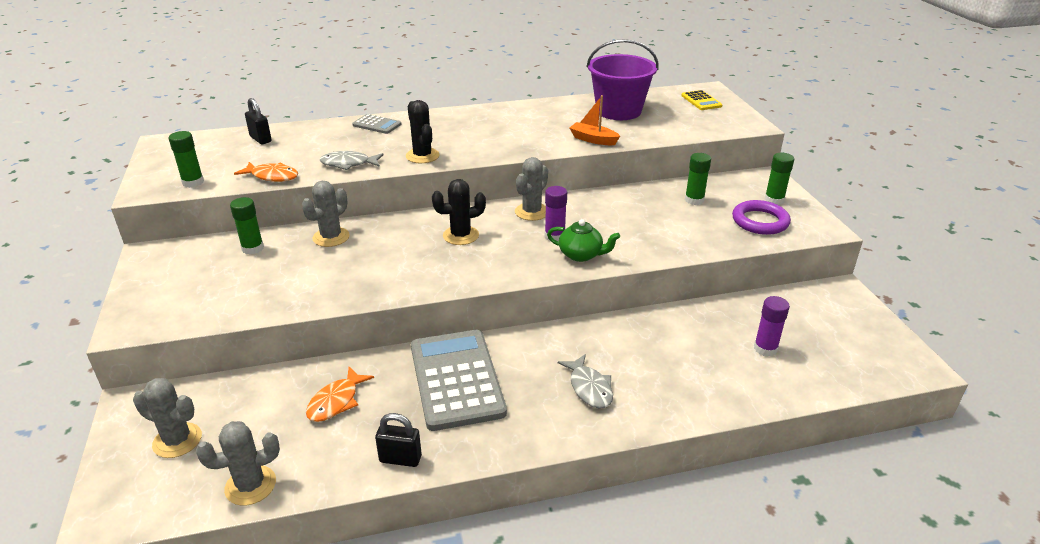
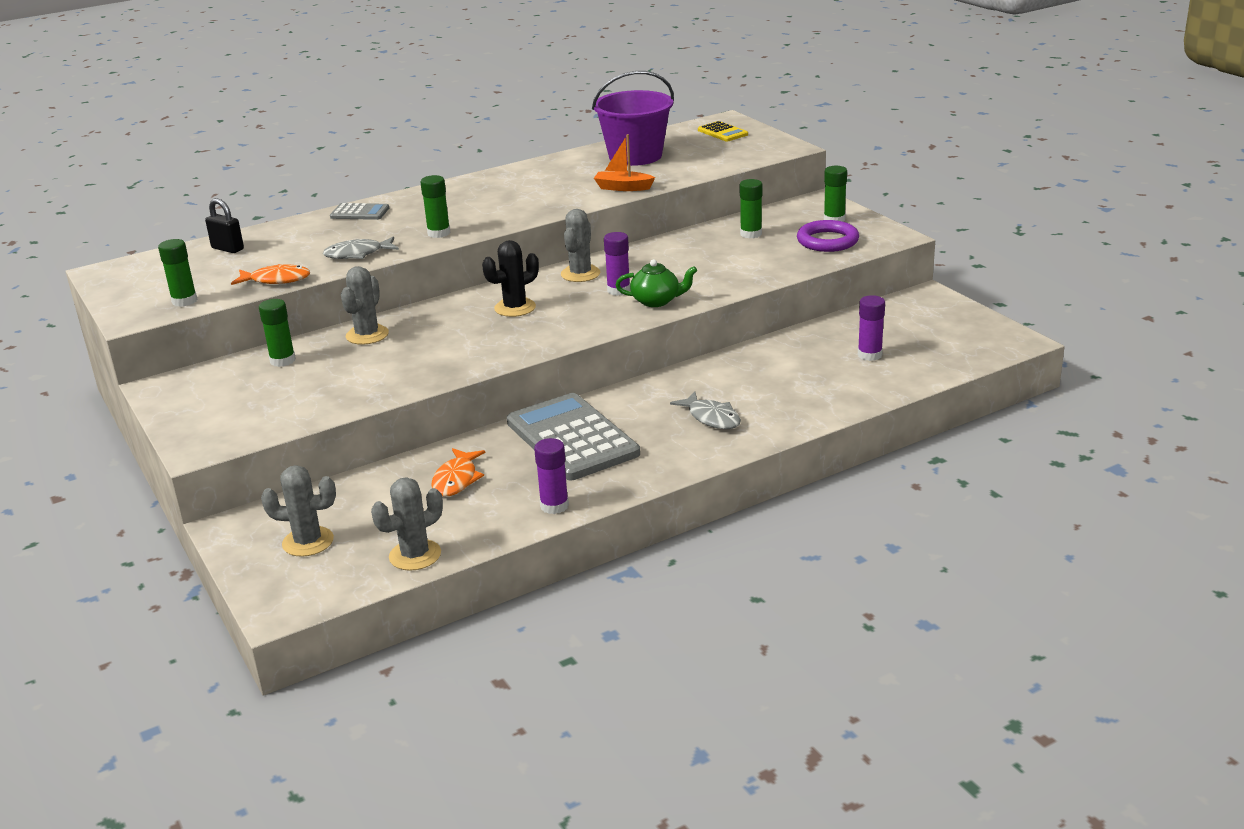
camera: 15 degrees left, 5 degrees down
black padlock [375,413,422,467] -> purple glue stick [534,438,569,514]
black cactus [406,100,439,163] -> green glue stick [420,175,451,238]

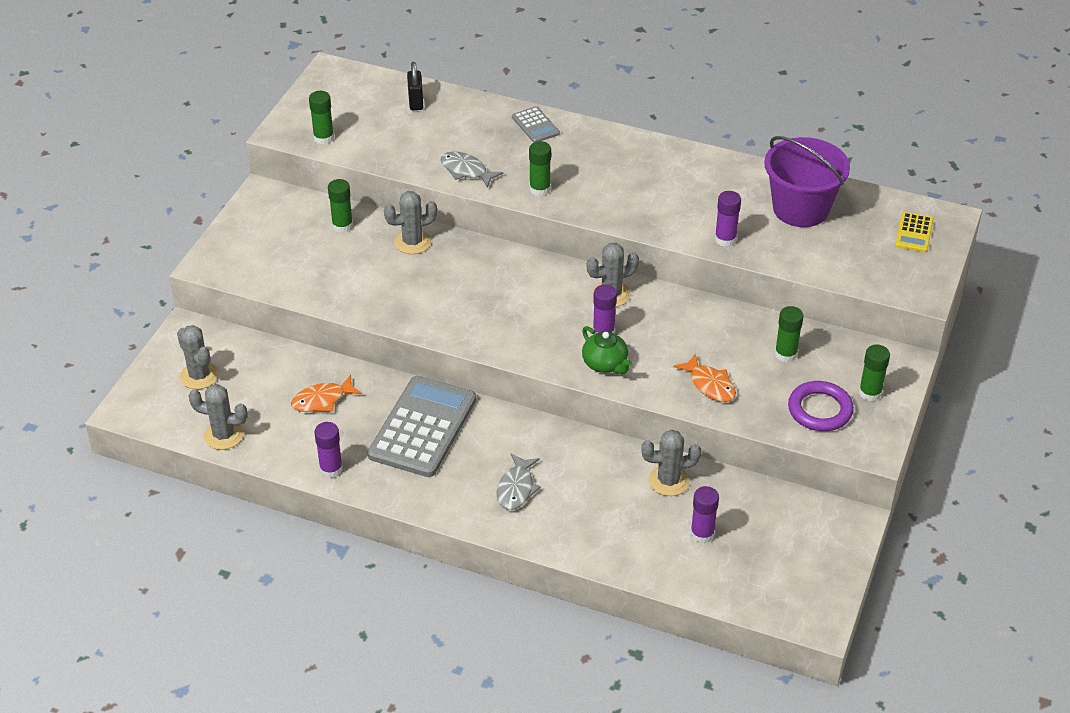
camera: 50 degrees right, 15 degrees up
orange fish [231,264,310,285] -> orange fish moved to [673,353,736,402]
black cactus [482,240,539,317] -> none
orange boat [594,134,655,191] -> purple glue stick [715,191,741,247]
none -> grey cactus [641,430,701,496]

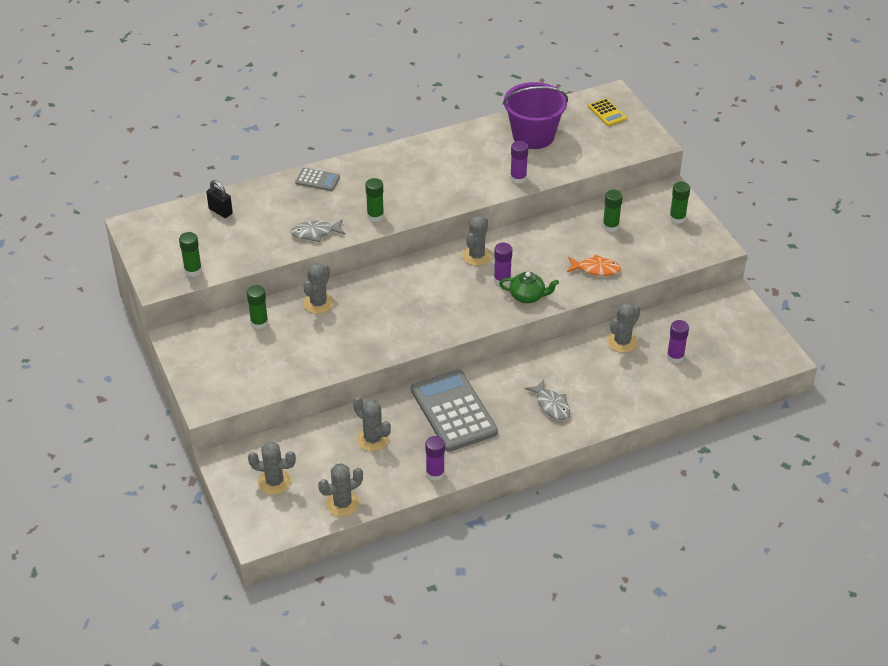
camera: 45 degrees left, 0 degrees up
orange fish [291,375,362,412] -> grey cactus [353,397,391,451]
purple ring [788,381,854,431] -> none

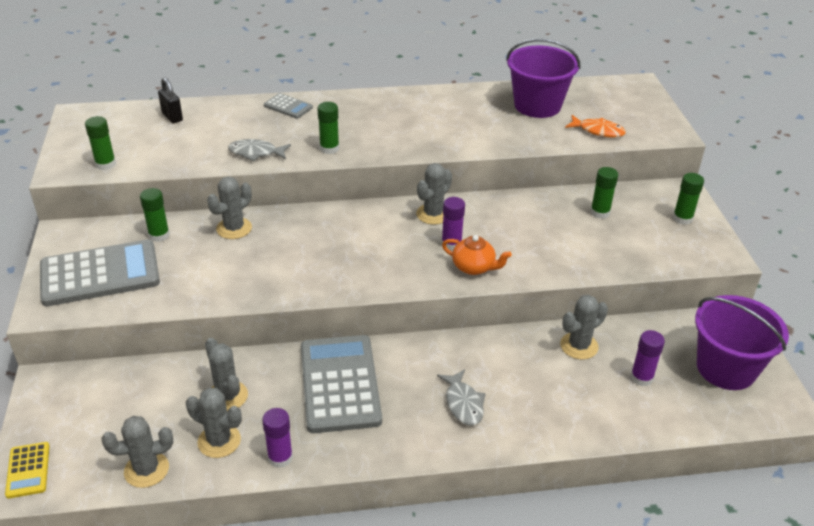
camera: 15 degrees right, 5 degrees down
grey cactus [248,442,296,495] -> grey cactus moved to [186,388,242,458]
green teapot [499,272,559,303] -> orange teapot [442,235,512,275]
purple glue stick [510,141,528,184] -> none
orange fish [567,254,621,276] -> orange fish moved to [565,115,626,138]
yellow calculator [588,98,627,126] -> yellow calculator moved to [5,442,50,499]
none -> grey calculator [40,240,160,306]
none -> purple bucket [695,295,789,390]

